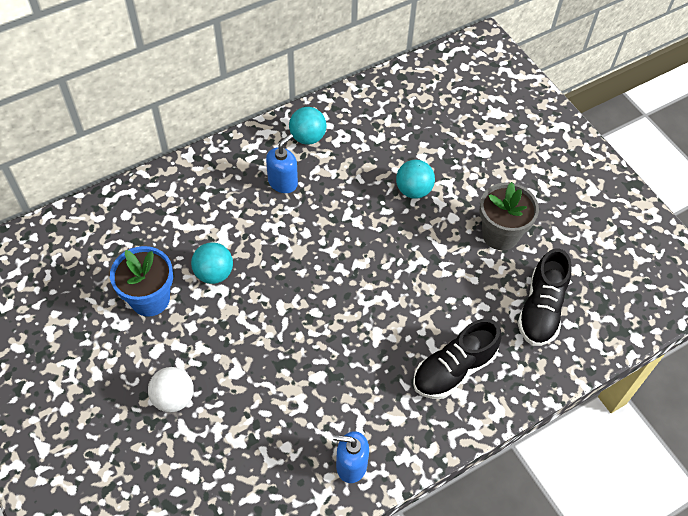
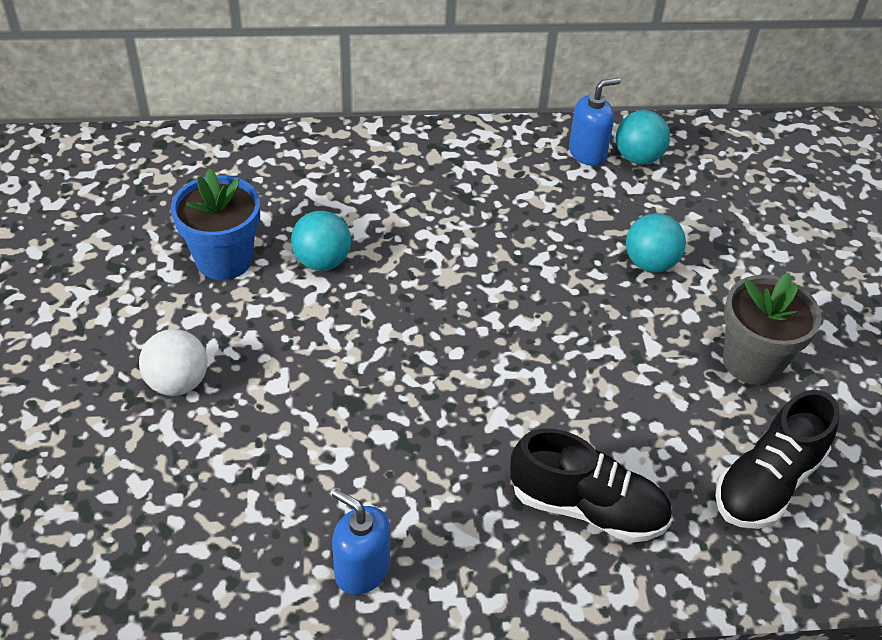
camera: 25 degrees right, 10 degrees down
blue soap dispenser [266,134,298,193] -> blue soap dispenser moved to [569,78,621,166]
turquoise ball [289,107,326,145] -> turquoise ball moved to [616,110,670,165]
black shoe [413,319,502,399] -> black shoe turned 150 degrees counterclockwise [510,429,672,543]

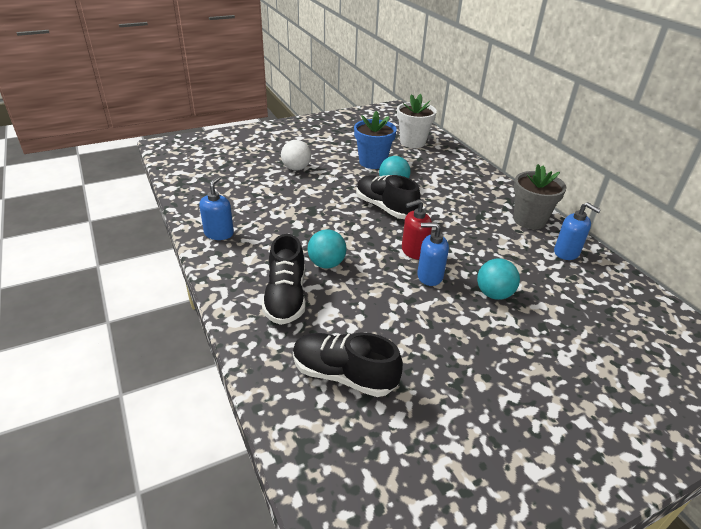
camera: 70 degrees right, 10 degrees down
turquoise ball [616,110,670,165] -> turquoise ball moved to [307,229,347,269]
grey flower pot [723,273,822,385] -> grey flower pot moved to [513,164,567,229]
none -> black shoe [356,175,421,219]
none -> white flower pot [397,94,437,148]
none -> red soap dispenser [402,199,432,259]
none -> blue soap dispenser [417,223,449,286]

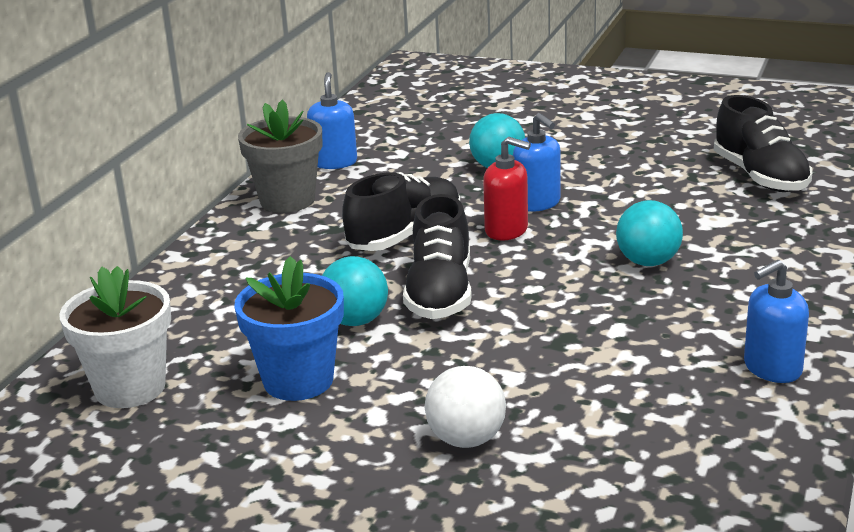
camera: 130 degrees left, 10 degrees down
black shoe [262,234,306,325] -> black shoe moved to [342,172,460,251]

